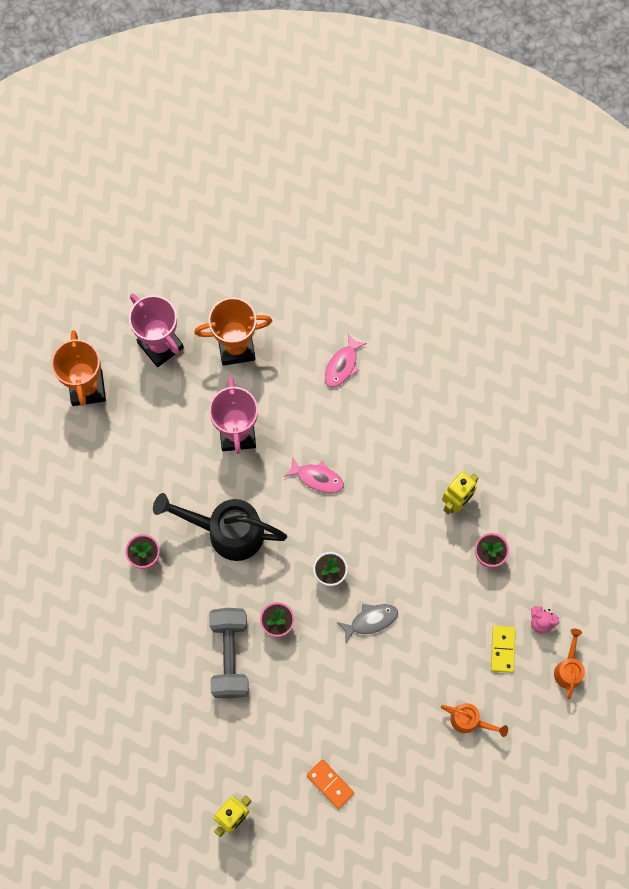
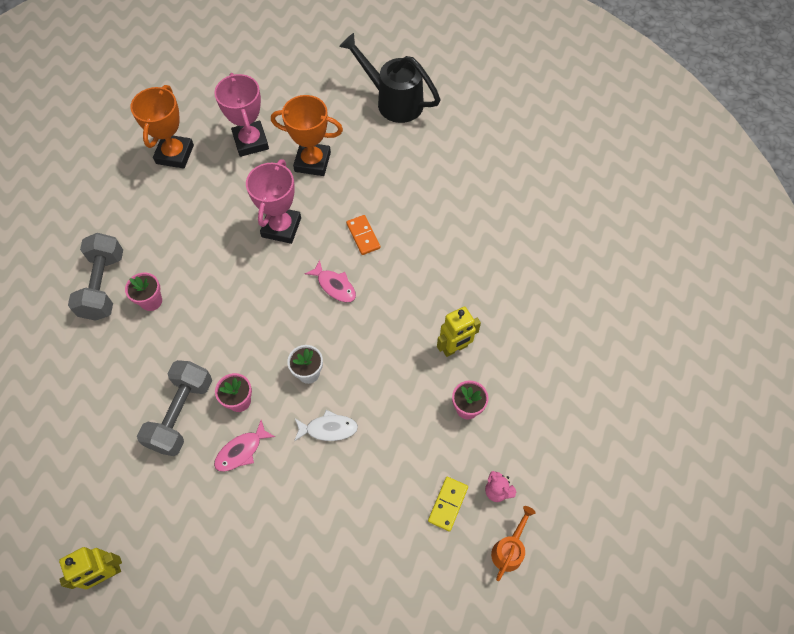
camera: 20 degrees right, 10 degrees down
black watering can [153,493,287,561] -> black watering can moved to [339,33,440,123]
orange domino [307,759,354,809] -> orange domino moved to [346,215,381,255]
pink fish [325,334,367,387] -> pink fish moved to [214,420,275,472]
grey fish [337,604,398,643] -> white fish [294,410,358,441]
orange watering can [441,703,508,737] -> none
none -> grey dumbbell [68,233,123,321]

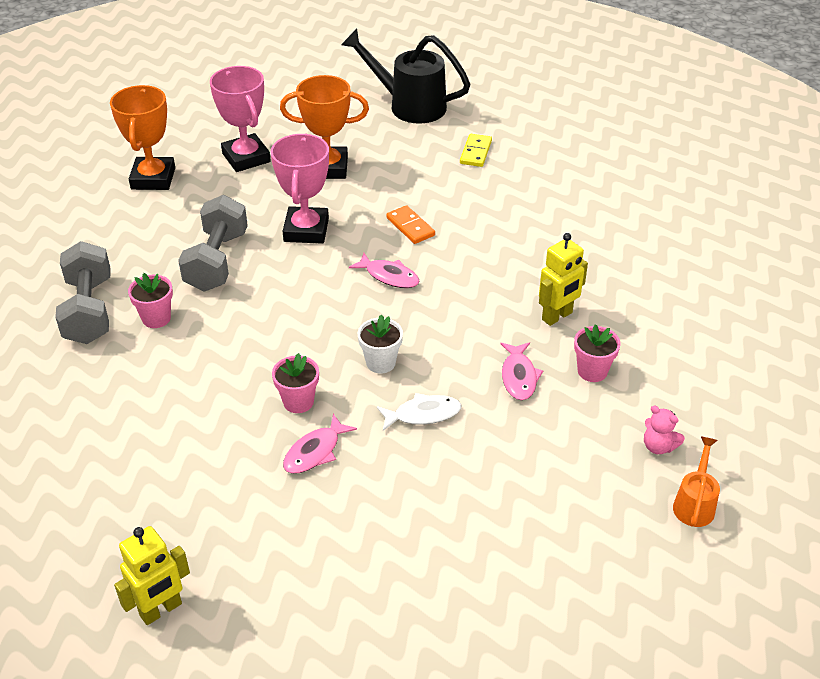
camera: 10 degrees left, 20 degrees down
grey dumbbell [137,360,212,456] -> grey dumbbell moved to [178,195,248,292]
yellow domino [428,477,468,531] -> yellow domino moved to [460,134,492,167]
none -> pink fish [500,342,543,400]

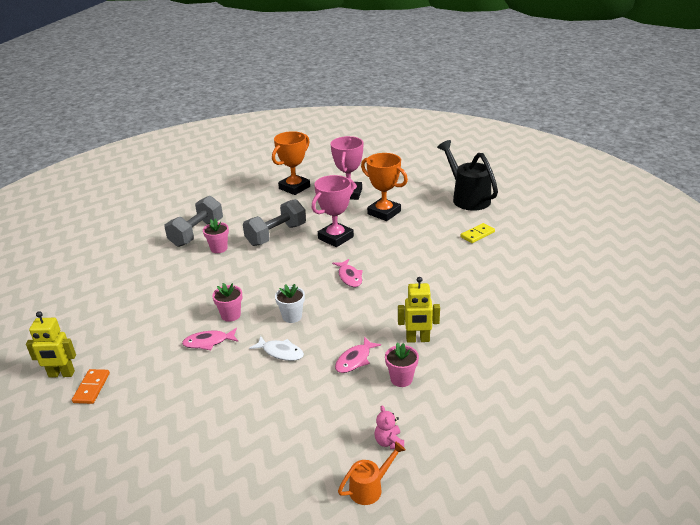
camera: 40 degrees right, 10 degrees down
orange domino [386,205,435,244] -> orange domino moved to [72,369,110,404]

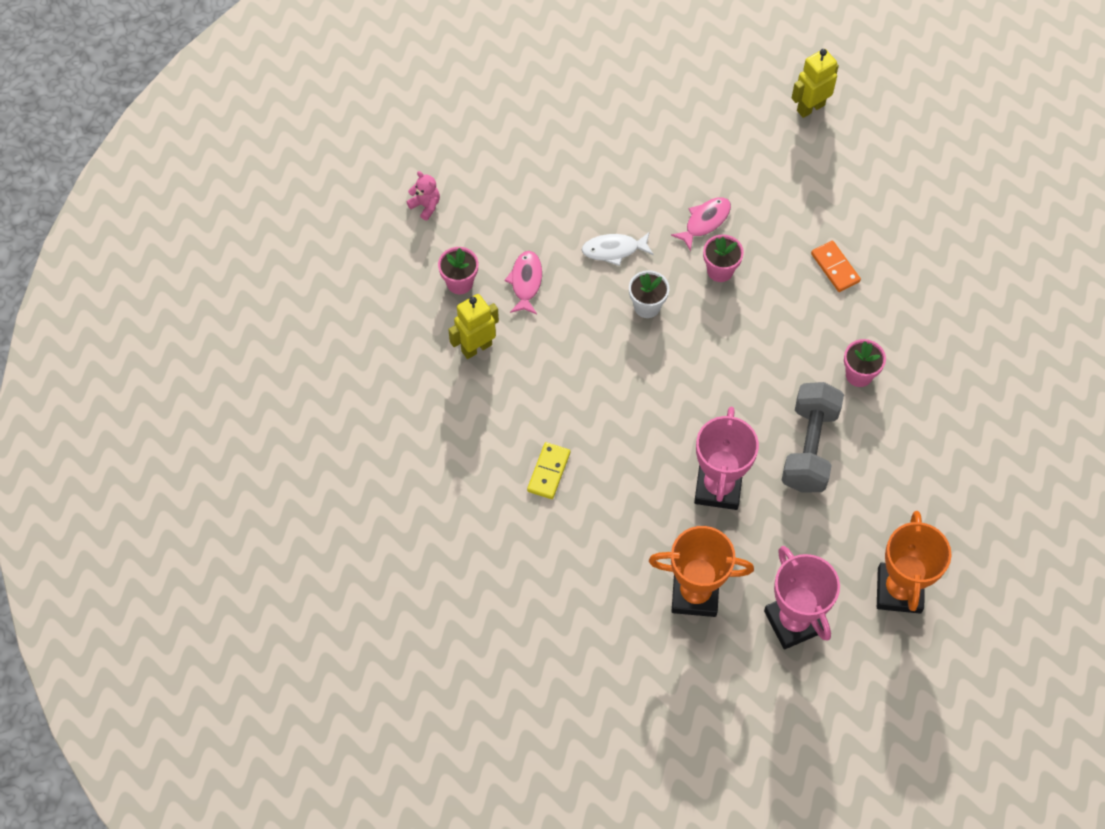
camera: 145 degrees right, 30 degrees up
orange domino [72,369,110,404] -> orange domino moved to [811,241,861,292]
grey dumbbell [165,196,223,247] -> none
pink fish [332,259,363,287] -> none
orange watering can [338,441,406,505] -> none
black watering can [437,140,498,211] -> none
yellow domino [460,223,495,243] -> yellow domino moved to [527,442,570,499]

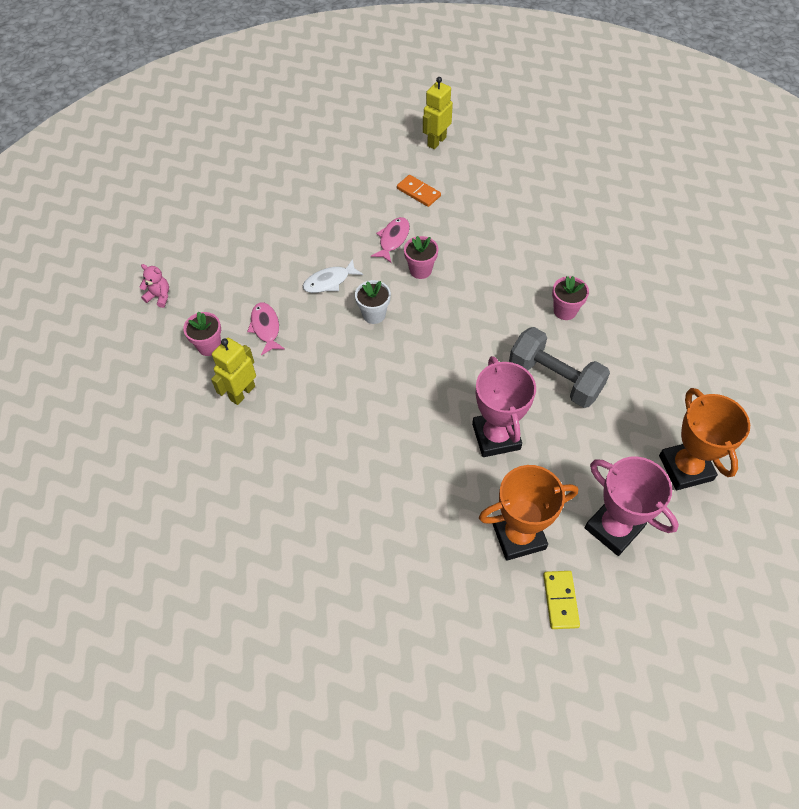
camera: 20 degrees left, 5 degrees down
yellow domino [527,442,570,499] -> yellow domino moved to [543,571,580,629]
grey dumbbell [782,382,844,493] -> grey dumbbell turned 45 degrees counterclockwise [509,327,610,408]
orange domino [811,241,861,292] -> orange domino moved to [397,175,441,207]

